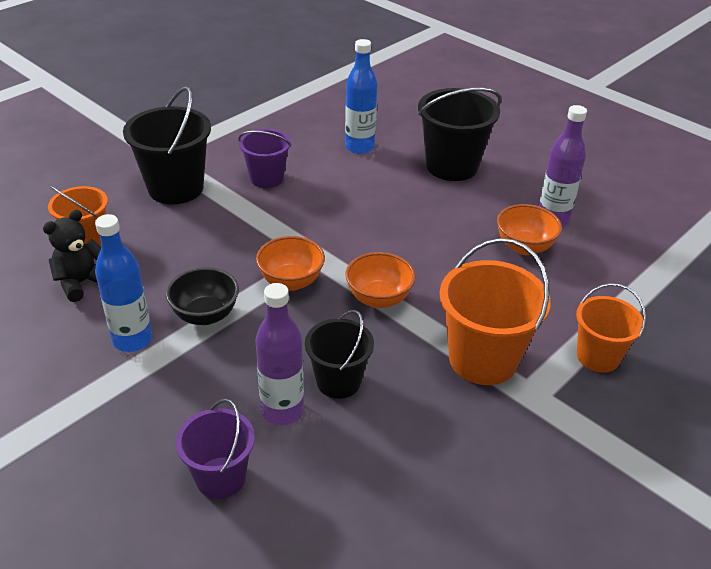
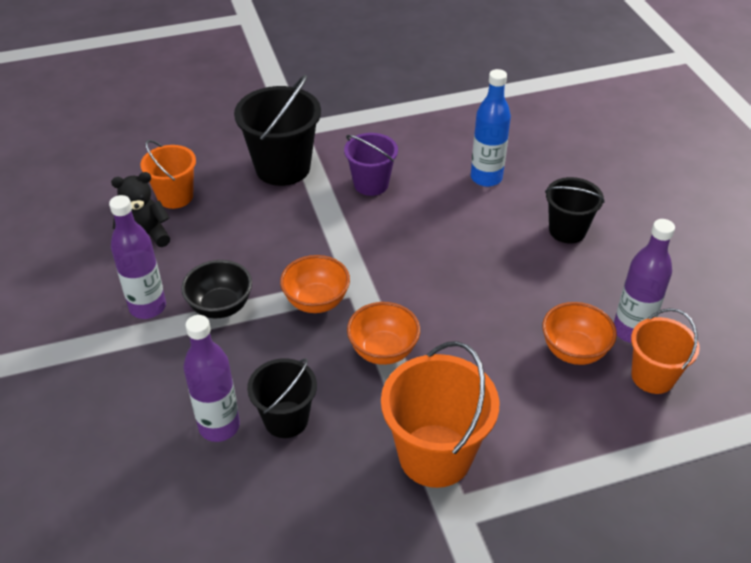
camera: 30 degrees right, 5 degrees up
blue bottle [95,214,152,352] -> purple bottle [109,195,166,319]
purple bucket [176,399,255,499] -> none
black bucket [418,87,501,181] -> black bucket [545,177,605,244], size x0.62
orange bucket [576,283,646,373] -> orange bucket moved to [631,308,700,394]

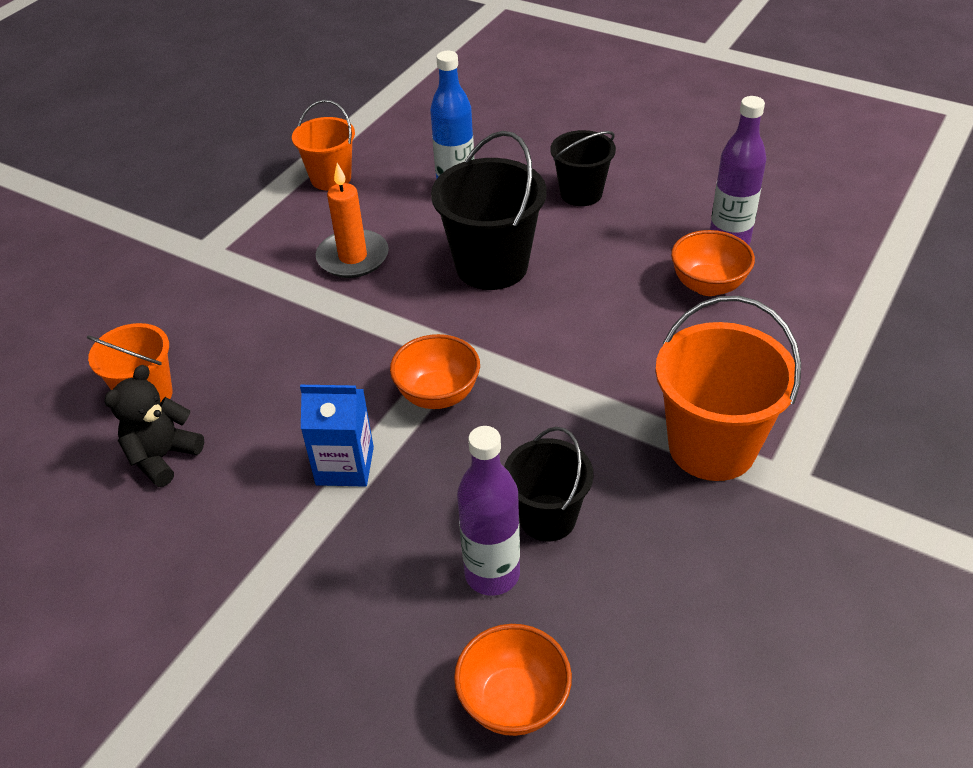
camera: 40 degrees left, 0 degrees up
purple bottle [109,195,166,319] -> none
black bowl [181,260,252,318] -> blue carton [300,385,374,487]
black bucket [234,75,321,186] -> black bucket moved to [431,131,547,290]
purple bucket [344,133,398,196] -> orange candle [316,163,389,278]
orange bowl [347,302,420,365] -> orange bowl moved to [454,624,572,736]
orange bucket [631,308,700,394] -> orange bucket moved to [292,100,355,191]

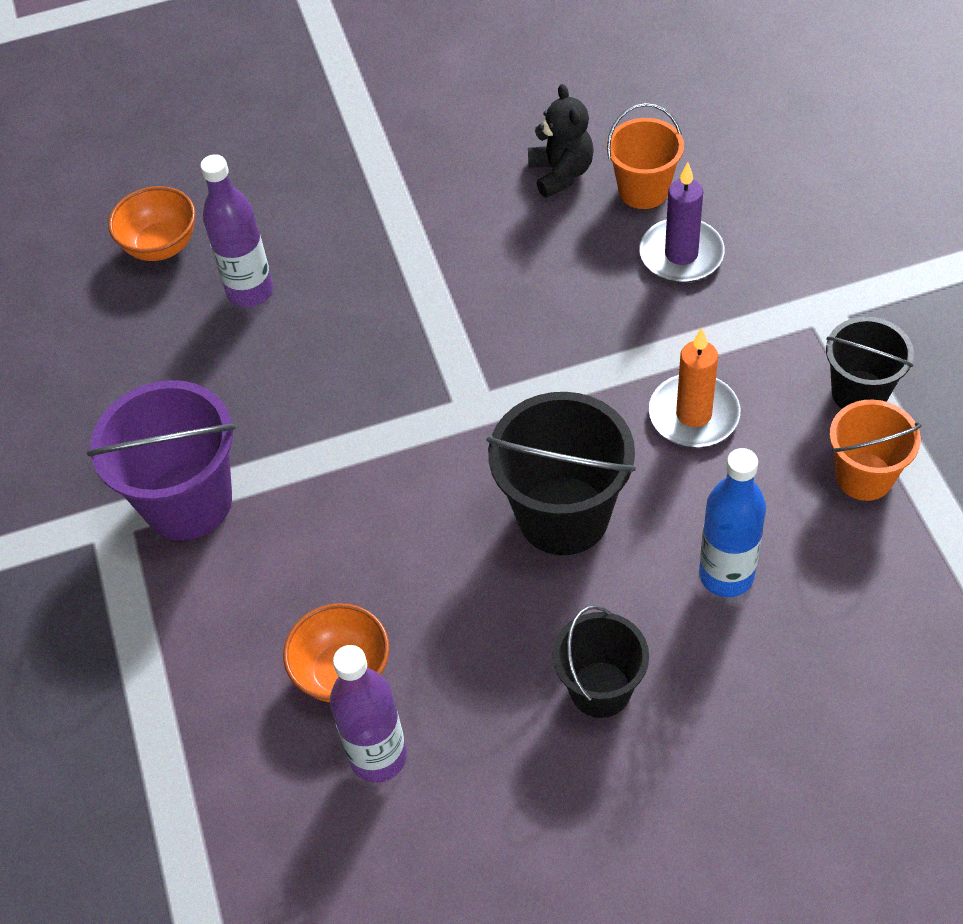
camera: 135 degrees right, 10 degrees up
blue carton [300,385,374,487] -> none
orange bowl [390,334,480,409] -> none
black bucket [504,427,594,541] -> black bucket moved to [826,317,914,409]
orange bucket [655,296,801,481] -> purple bucket [87,380,236,540]
none -> purple candle [639,162,725,283]

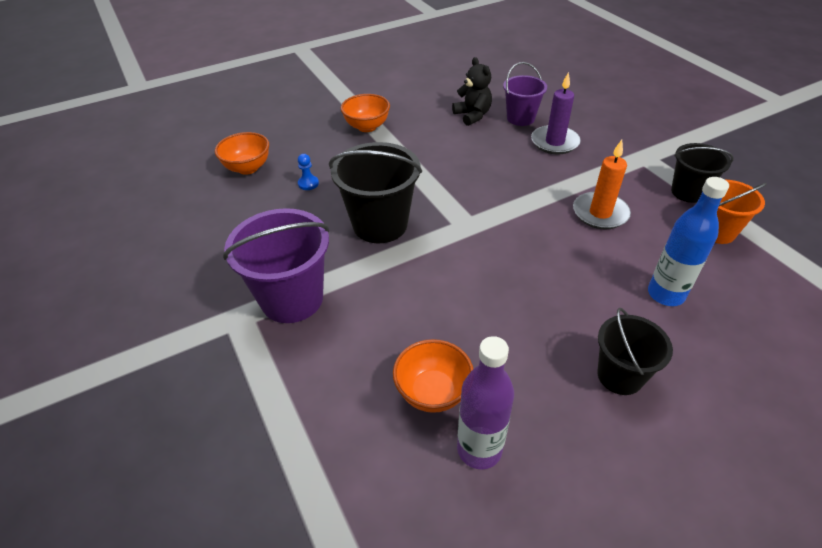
camera: 15 degrees left, 10 degrees down
purple bottle [200,154,273,307] -> blue pawn [298,154,319,190]
black bucket [486,392,636,555] -> black bucket moved to [329,142,422,243]
orange bucket [607,103,684,209] -> purple bucket [503,62,547,126]
none -> orange bowl [341,94,390,132]

